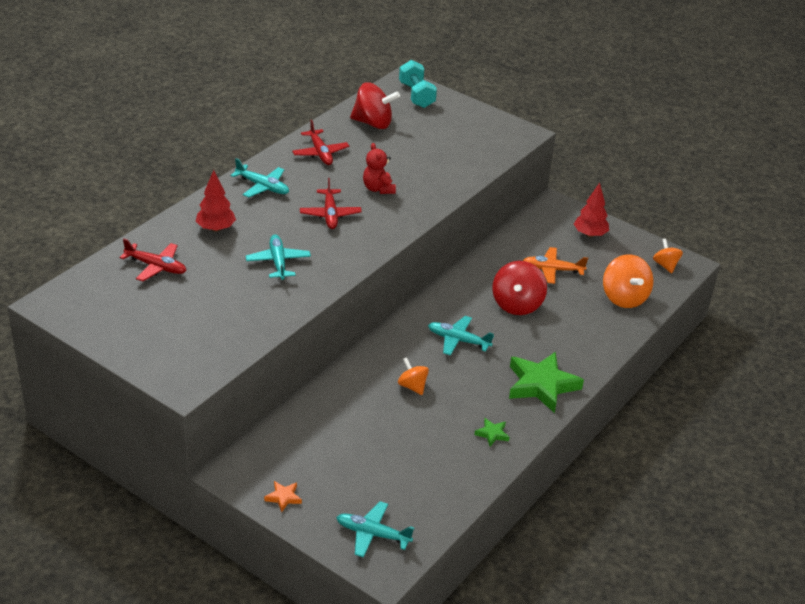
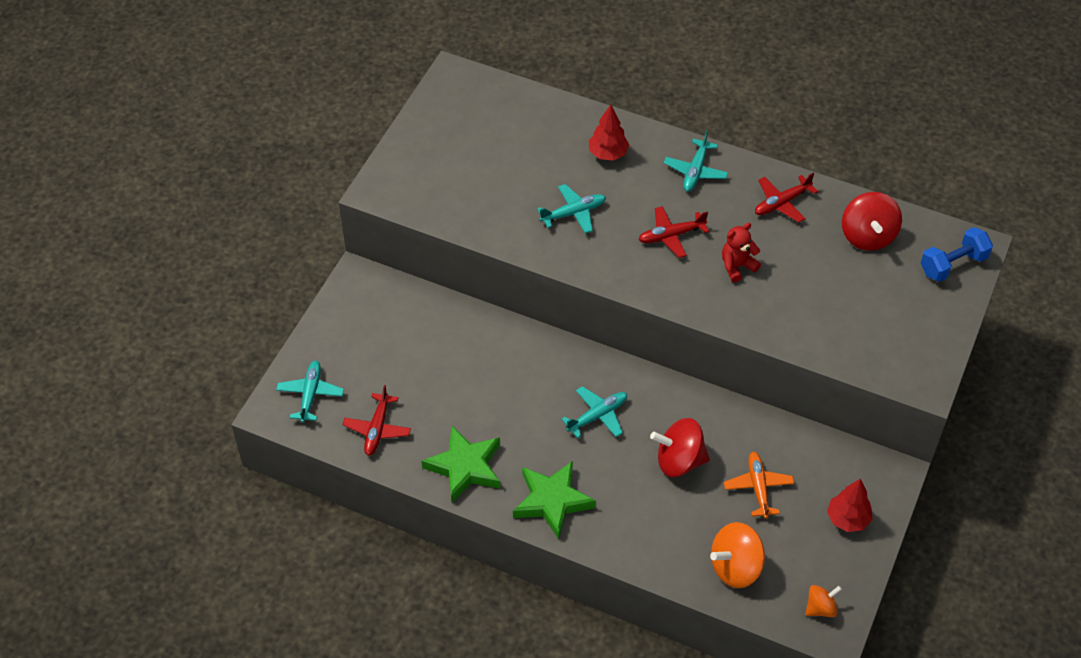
camera: 80 degrees right, 15 degrees up
red plane [119,238,186,281] -> red plane moved to [342,385,411,456]
orange star [264,481,302,513] -> none
orange spinning top [398,357,429,395] -> none
turquoise dumbbell [399,60,437,108] -> blue dumbbell [921,227,993,282]
turquoise plane [428,316,494,356] -> turquoise plane turned 45 degrees clockwise [562,386,627,438]
green star [474,418,510,446] -> green star [421,426,500,503], size x2.29

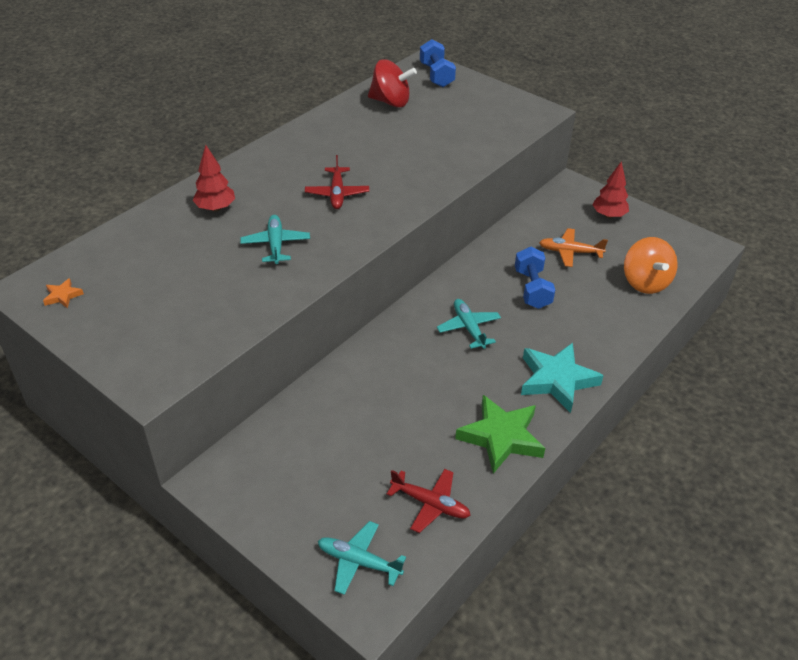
camera: 75 degrees left, 10 degrees down
green star [513,461,596,539] -> turquoise star [521,343,604,413]
red spinning top [650,418,710,477] -> blue dumbbell [515,247,555,309]
turquoise plane [664,131,728,192] -> none
red teddy bear [722,223,761,282] -> none
red plane [755,173,818,222] -> none
orange spinning top [805,585,842,617] -> none
none -> orange star [43,278,84,308]

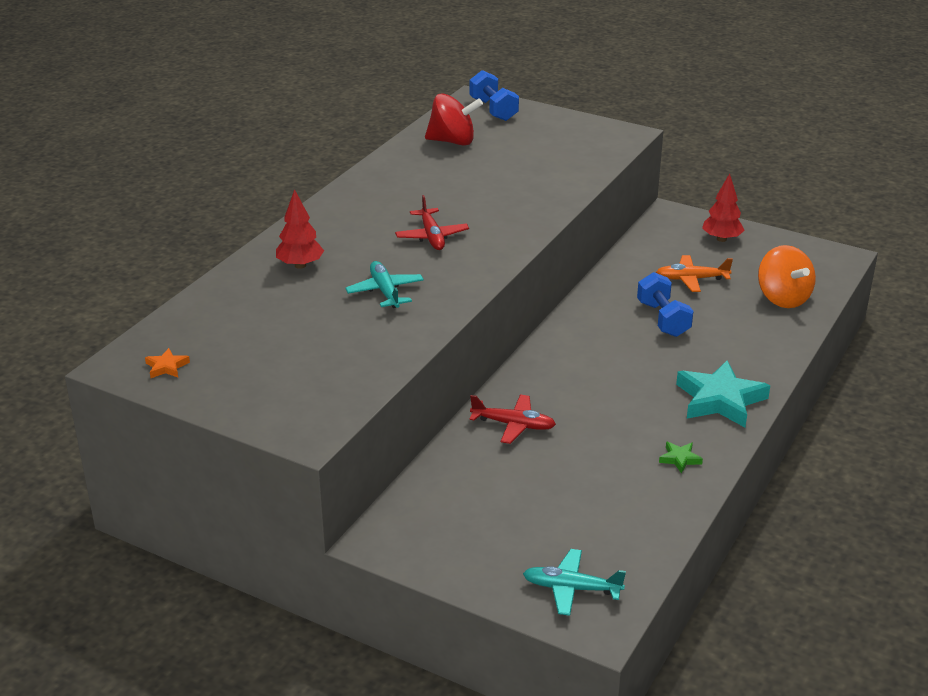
camera: 10 degrees left, 10 degrees down
red plane [387,469,471,533] -> red plane moved to [469,394,556,444]
turquoise plane [437,299,501,349] -> none
green star [455,395,545,474] -> green star [659,442,703,474], size x0.44

